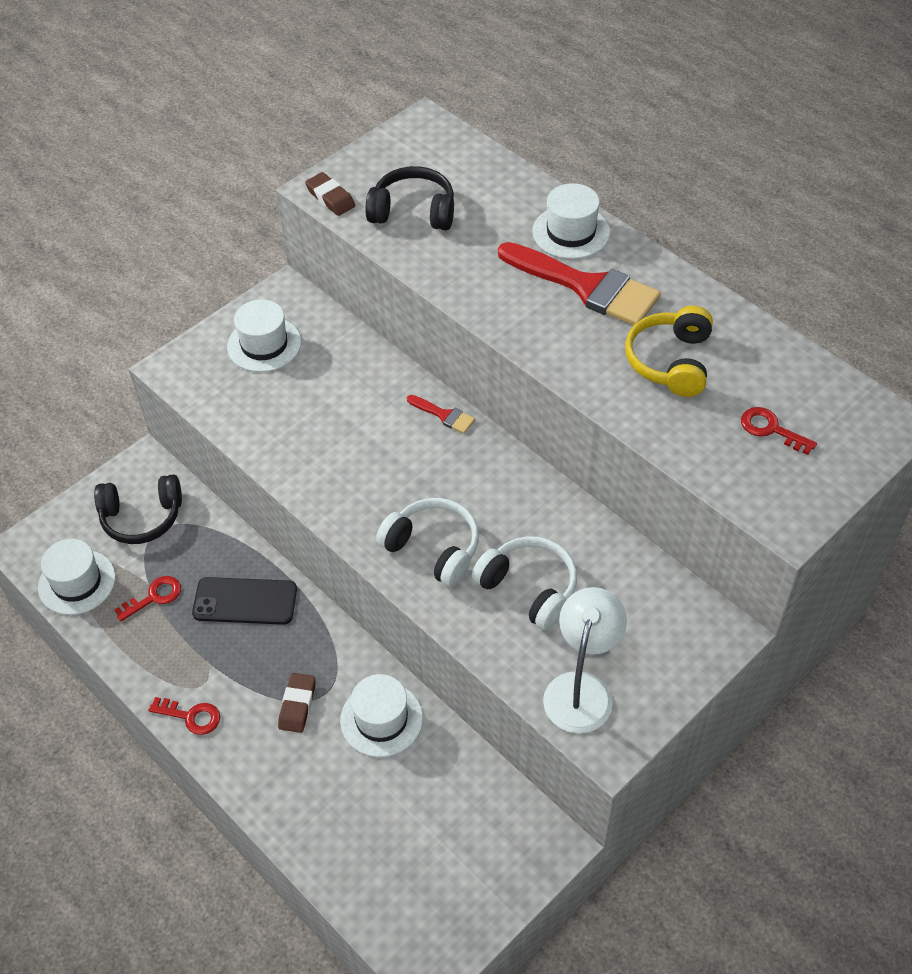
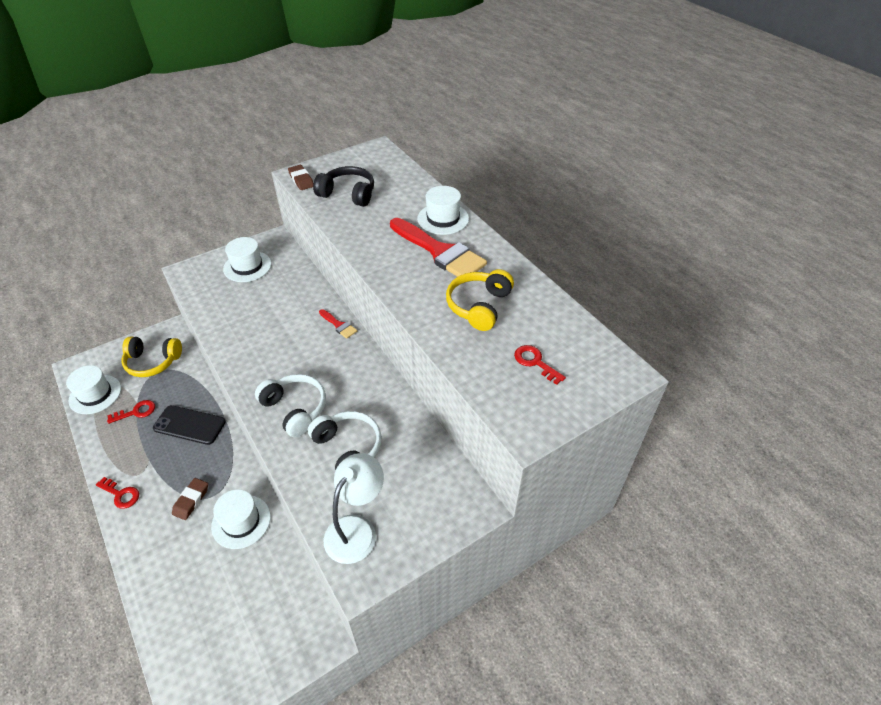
camera: 10 degrees right, 5 degrees down
black headphones [94,474,182,544] -> yellow headphones [121,336,182,377]

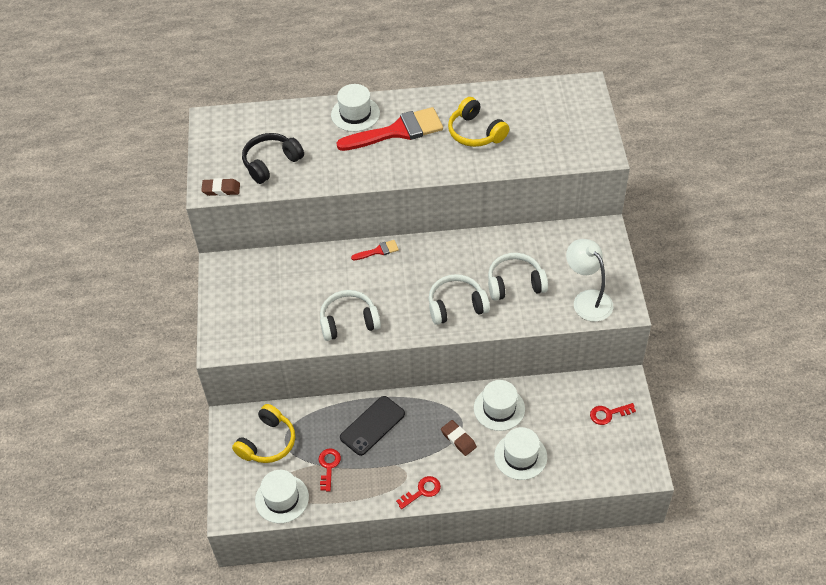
camera: 60 degrees left, 5 degrees up
white hat [223,237,271,282] -> white hat moved to [494,427,547,480]
red key [514,345,566,385] -> red key moved to [590,403,636,425]
none -> white headphones [320,290,381,341]

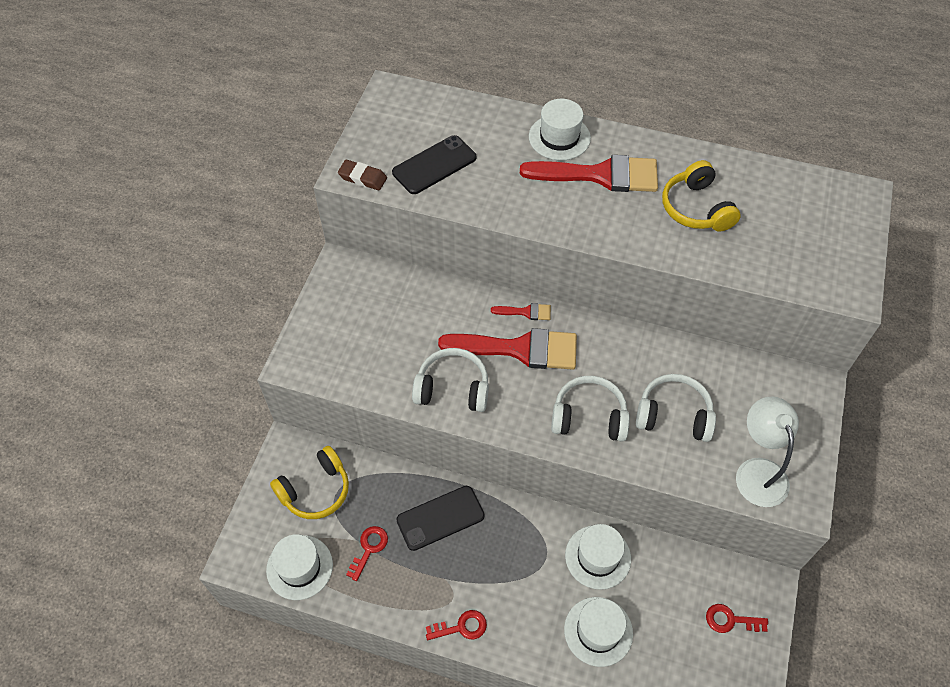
camera: 20 degrees right, 5 degrees up
black headphones [242,133,304,184] -> black phone [392,135,476,194]
brown eraser [441,420,477,456] -> none
none -> red brush [438,328,577,370]

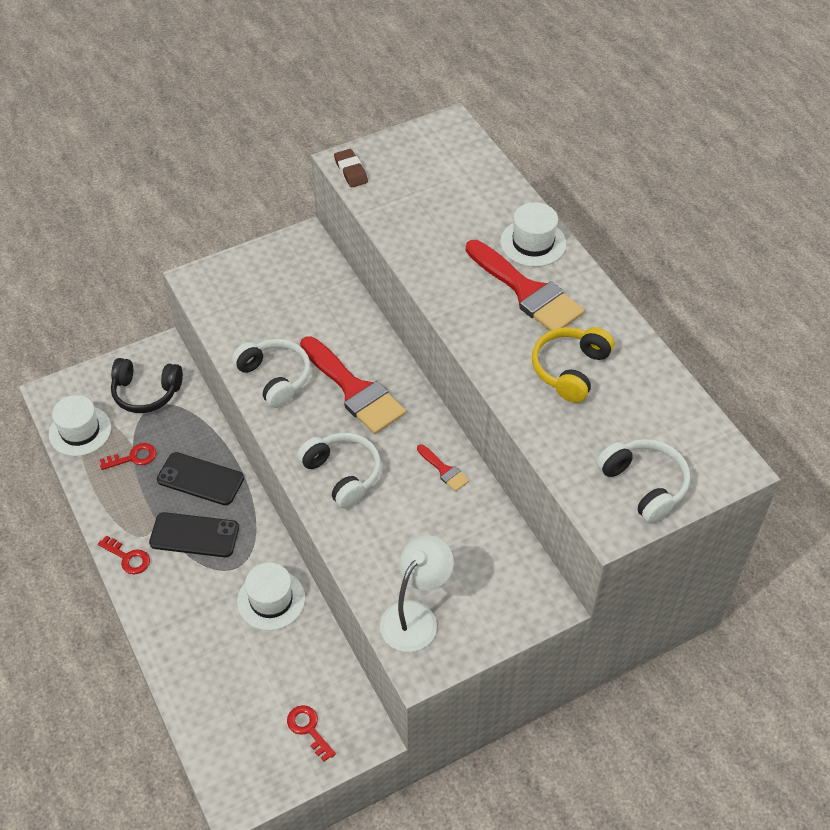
camera: 45 degrees right, 5 degrees down
yellow headphones [270,446,349,519] -> black headphones [111,358,183,413]
black phone [392,135,476,194] -> black phone moved to [149,512,239,557]
red brush [491,303,551,320] -> red brush moved to [417,444,469,492]
white hat [564,597,633,667] -> none
white headphones [636,374,716,442] -> white headphones moved to [597,439,690,524]

